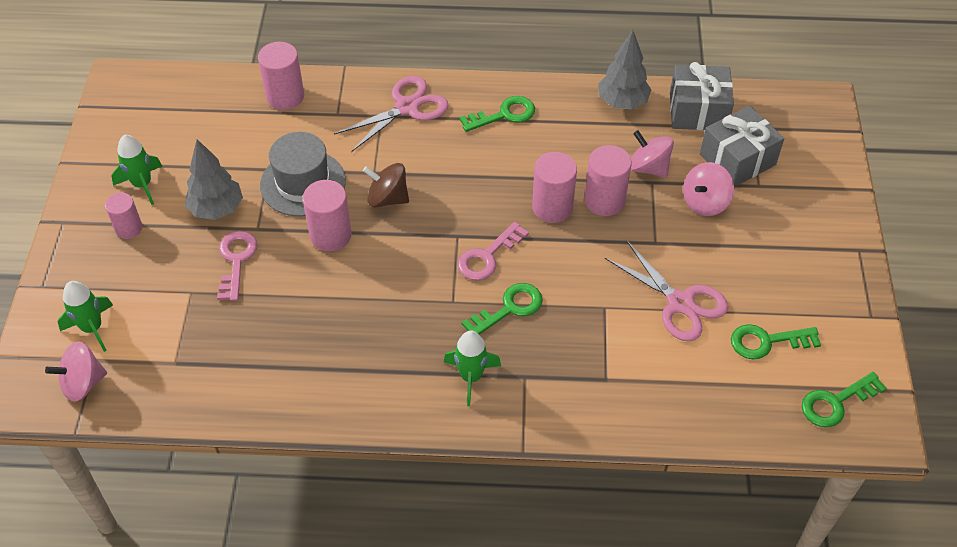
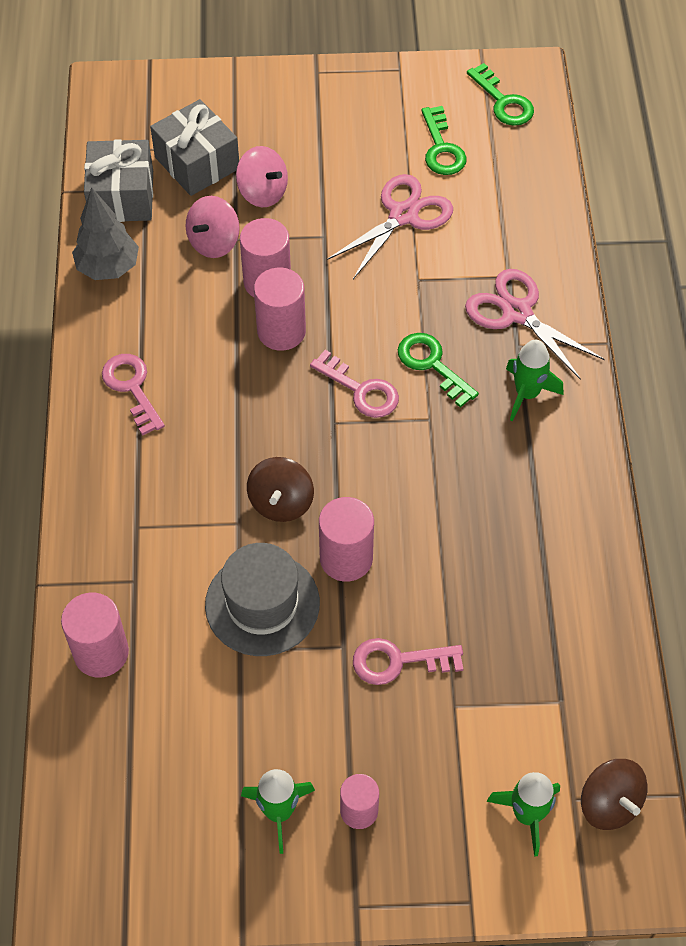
camera: 95 degrees left, 5 degrees up
pink spinning top [45,341,107,402] -> brown spinning top [581,759,648,830]
grey tree [185,139,243,220] -> none
pink scissors [334,76,449,152] -> pink scissors moved to [465,269,605,380]
green key [459,96,535,132] -> pink key [102,354,165,436]

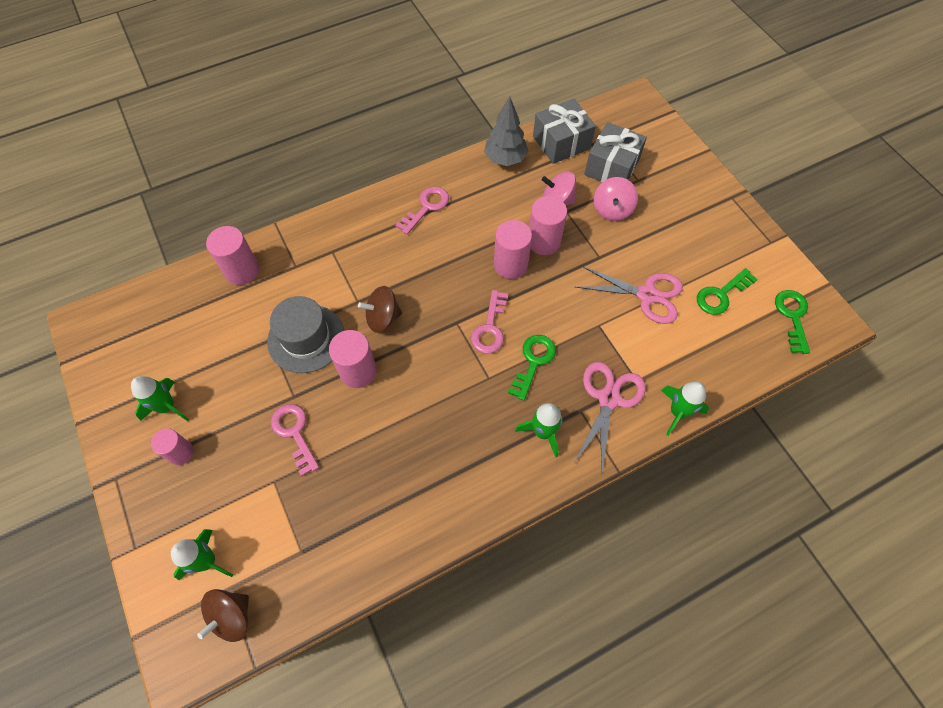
camera: 65 degrees right, 5 degrees up
green key [467,63,534,126] -> green key turned 150 degrees clockwise [775,290,810,354]
none -> green rocket [661,382,709,435]

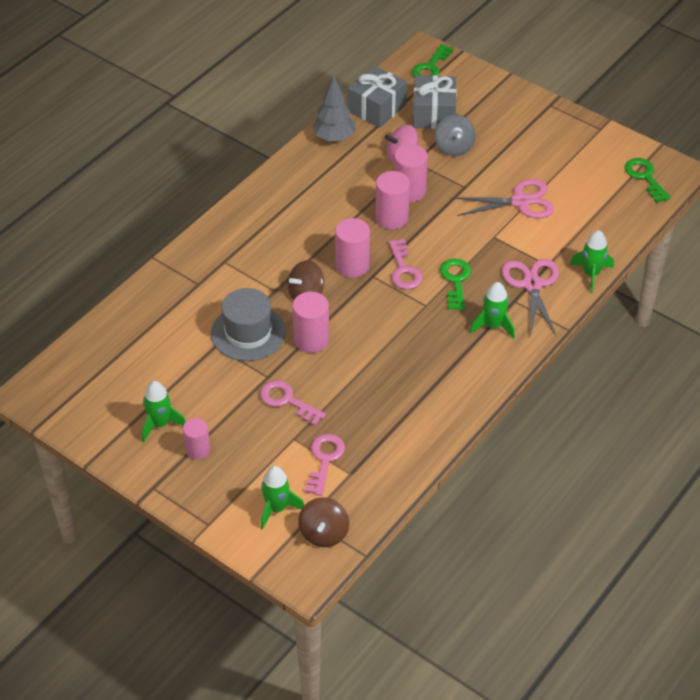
camera: 25 degrees left, 15 degrees down
pink cylinder [206,226,259,285] -> pink cylinder moved to [335,218,370,278]
pink key [395,187,449,235] -> pink key moved to [305,434,345,496]
pink spinning top [594,177,638,221] -> grey spinning top [435,115,475,156]
green key [697,268,758,315] -> green key moved to [412,44,454,78]

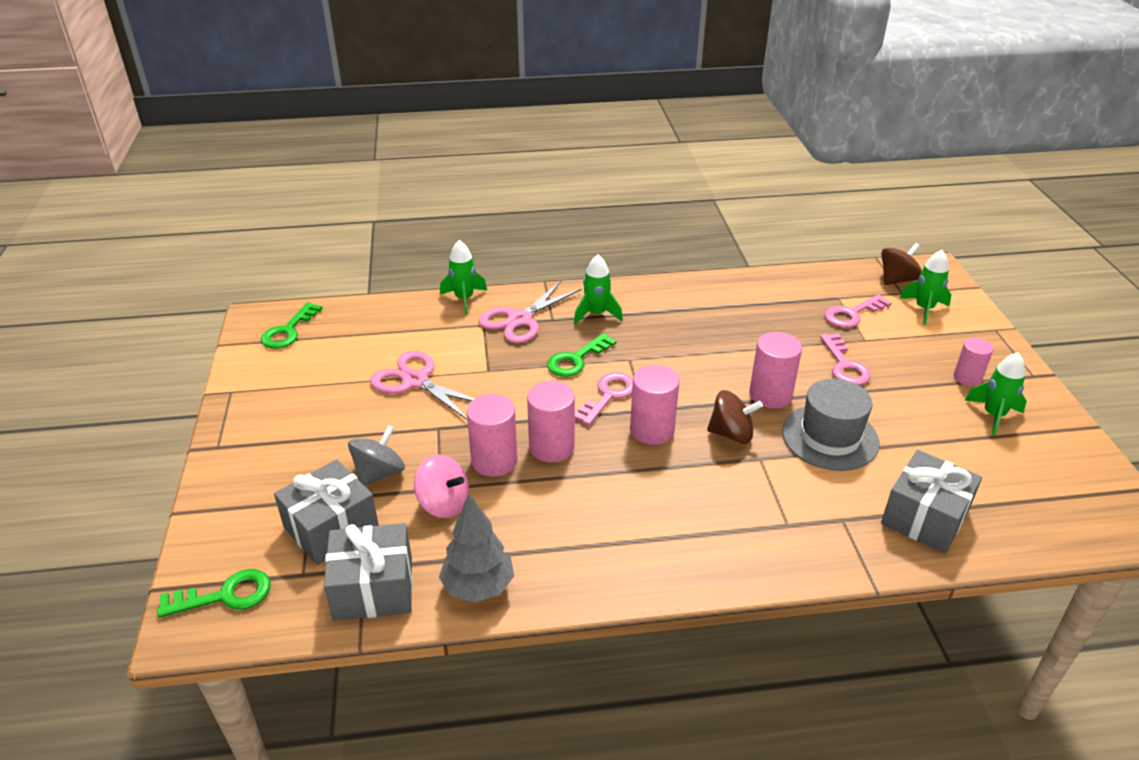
camera: 135 degrees left, 10 degrees down
none -> grey gift [881,450,982,553]

